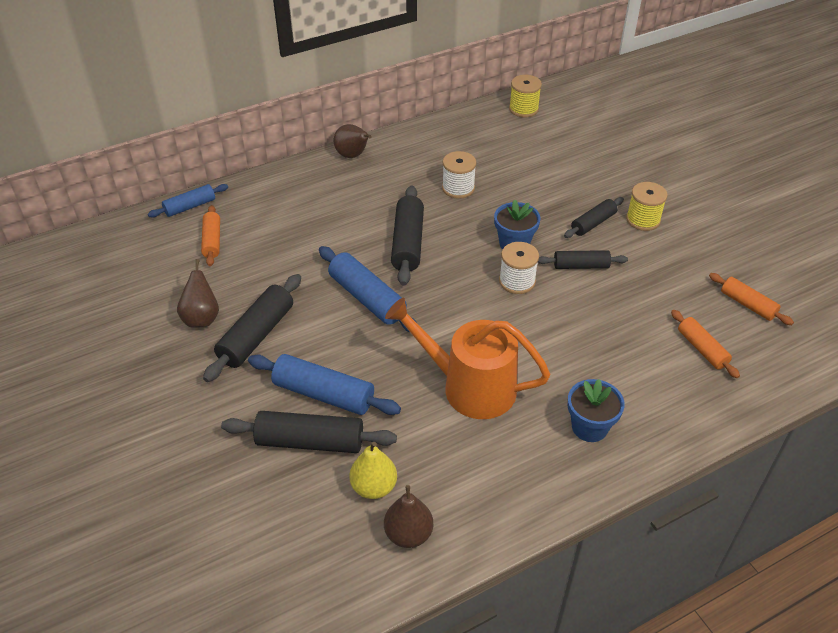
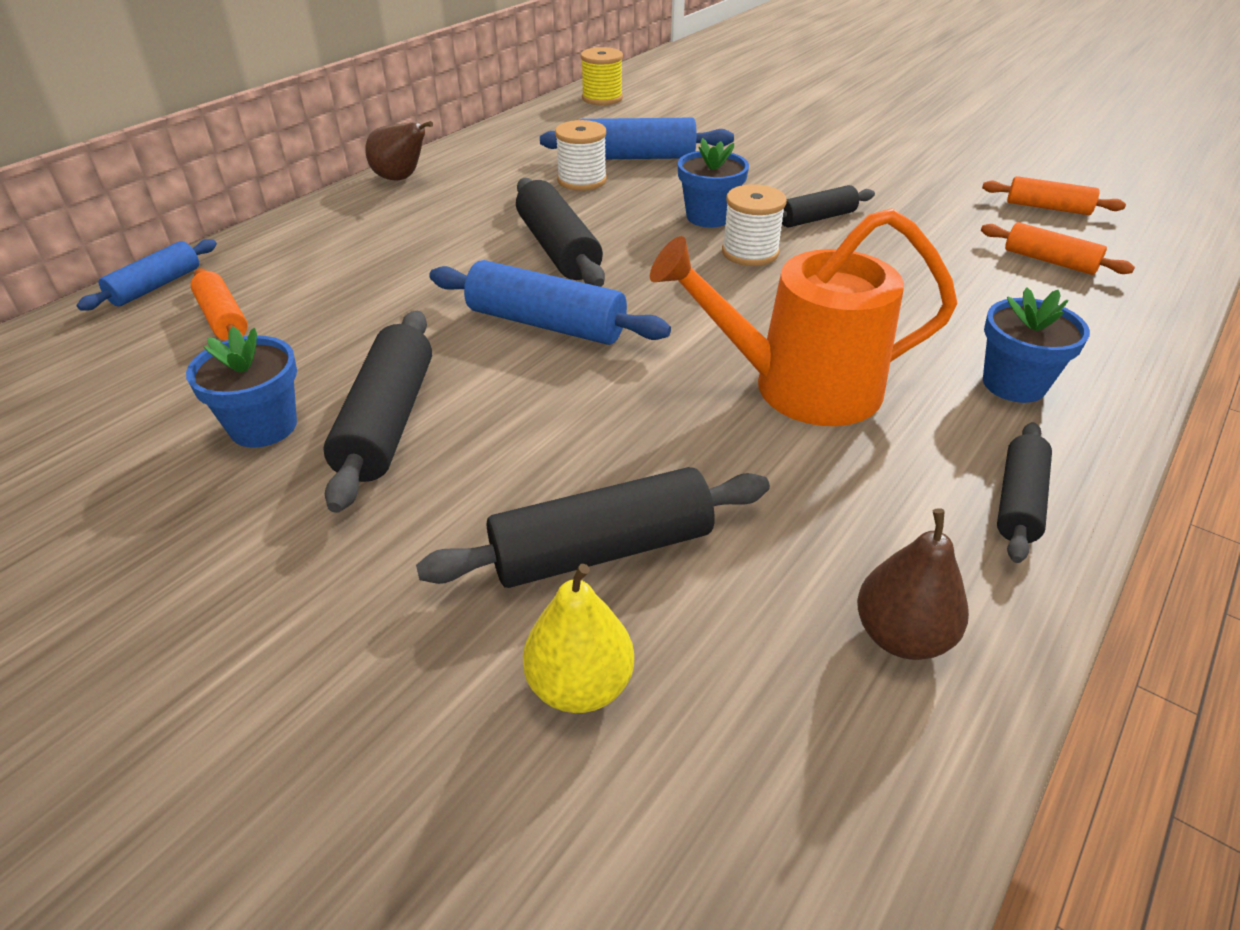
camera: 25 degrees left, 5 degrees down
brown pear [177,259,219,327] -> blue flower pot [186,326,297,448]
blue rolling pin [248,354,401,415] -> blue rolling pin moved to [540,118,734,159]
yellow pear [349,442,397,499] -> yellow pear moved to [523,564,634,713]
black rolling pin [564,197,624,238] -> black rolling pin moved to [997,422,1052,563]
yellow spool [626,182,668,231] -> none

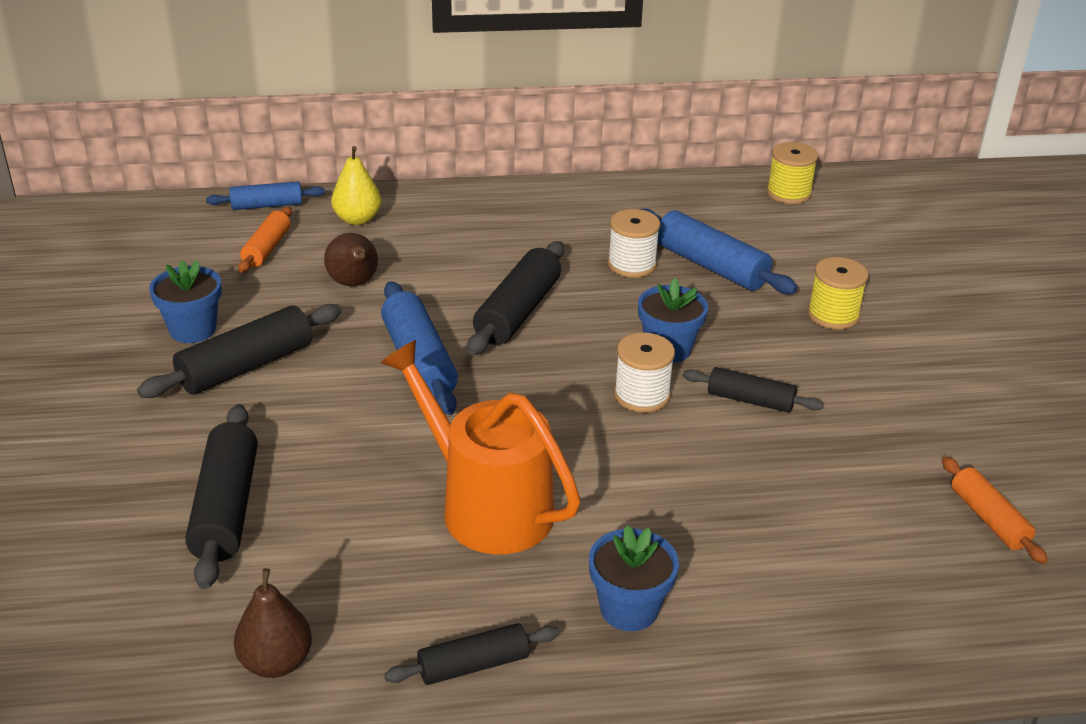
camera: 45 degrees right, 5 degrees down
brown pear [365,121,433,180] -> brown pear moved to [324,233,378,286]
black rolling pin [416,467,770,588] -> black rolling pin turned 60 degrees clockwise [185,404,258,589]
yellow pear [523,564,634,713] -> yellow pear moved to [331,146,381,225]
orange rolling pin [981,222,1135,275] -> none
none -> yellow spool [808,257,868,330]

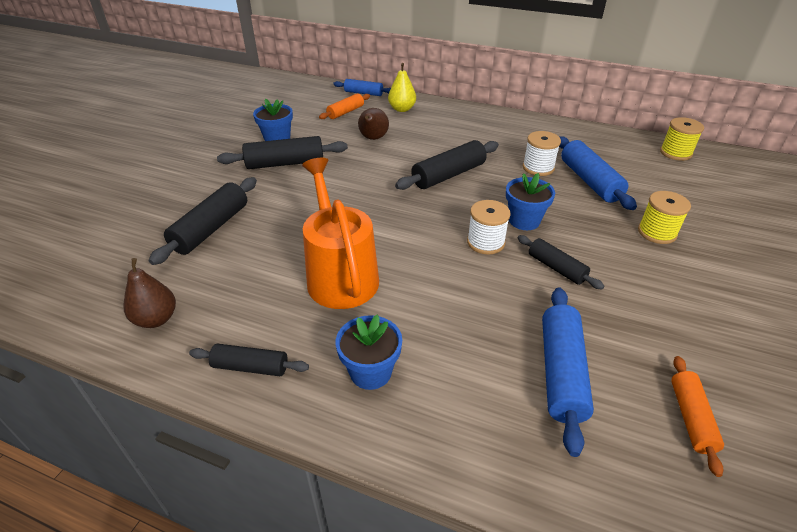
camera: 30 degrees right, 5 degrees up
blue rolling pin [381,281,458,415] -> blue rolling pin moved to [542,287,594,457]

